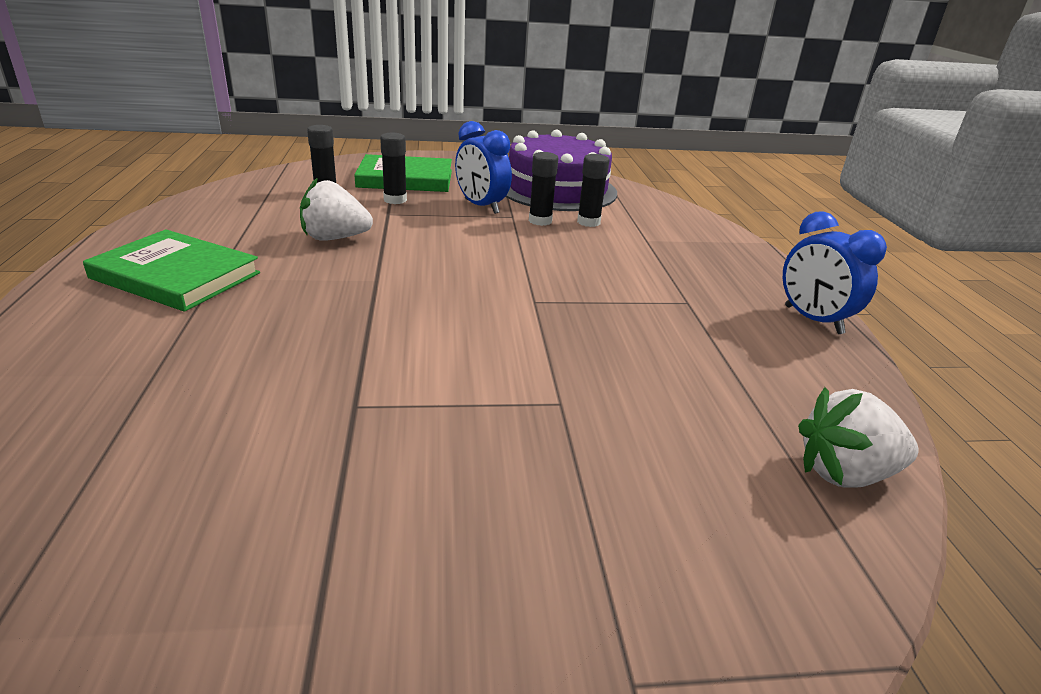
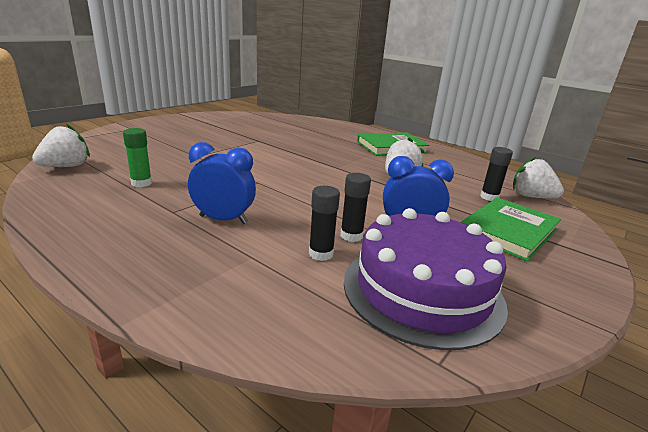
camera: 135 degrees right, 5 degrees down
black glue stick [380,133,407,204] -> none
blue clock [783,211,887,334] -> blue clock moved to [188,142,256,224]
none -> green glue stick [123,128,152,187]
none -> white strawberry [513,156,564,199]

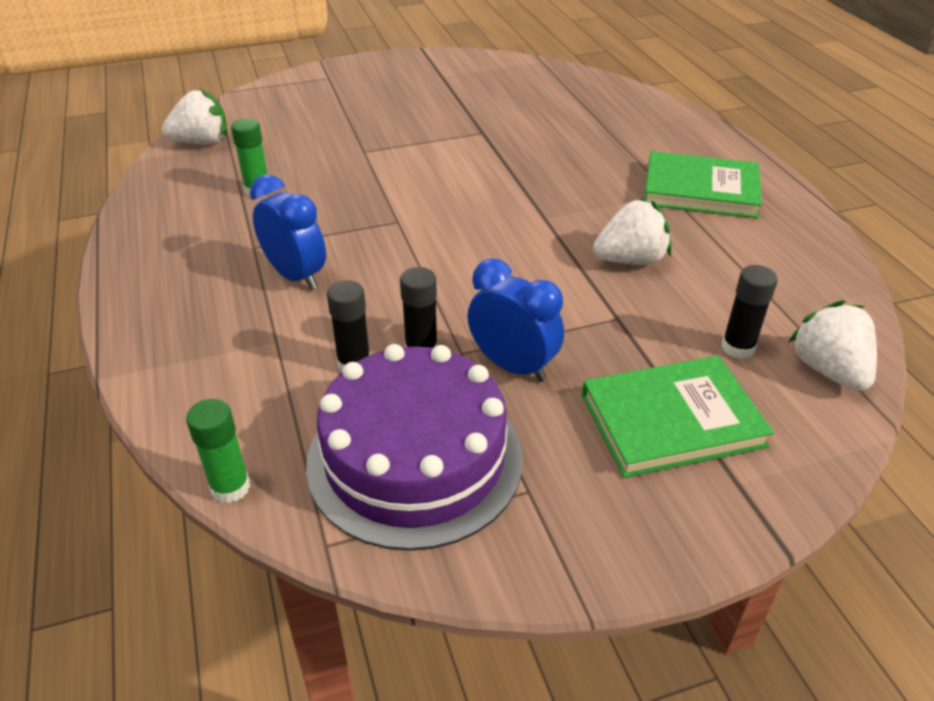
camera: 35 degrees right, 15 degrees up
none -> green glue stick [186,399,250,504]

